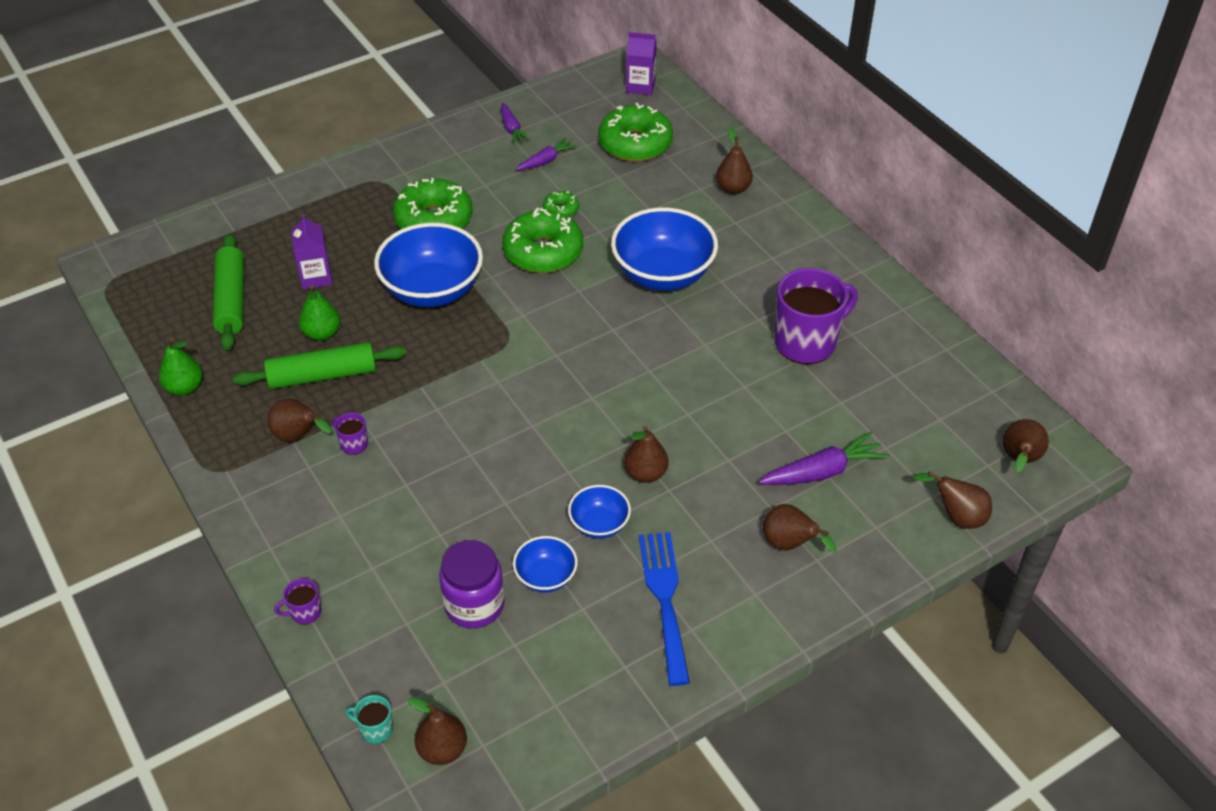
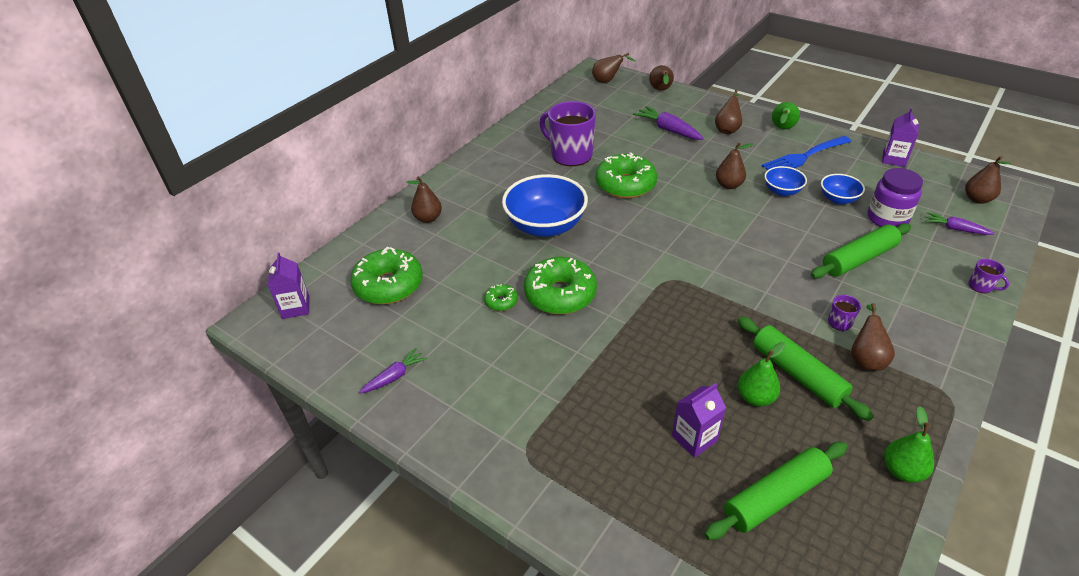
camera: 110 degrees left, 5 degrees down
turquoise mug [345,695,393,744] -> none
blue bowl [374,223,483,307] -> none
green donut [393,178,473,229] -> green donut moved to [595,152,657,198]
purple carrot [516,138,577,170] -> purple carrot moved to [925,212,994,235]
none -> green pear [772,102,800,129]
none -> green rolling pin [811,223,911,278]
none -> purple carton [882,108,919,167]

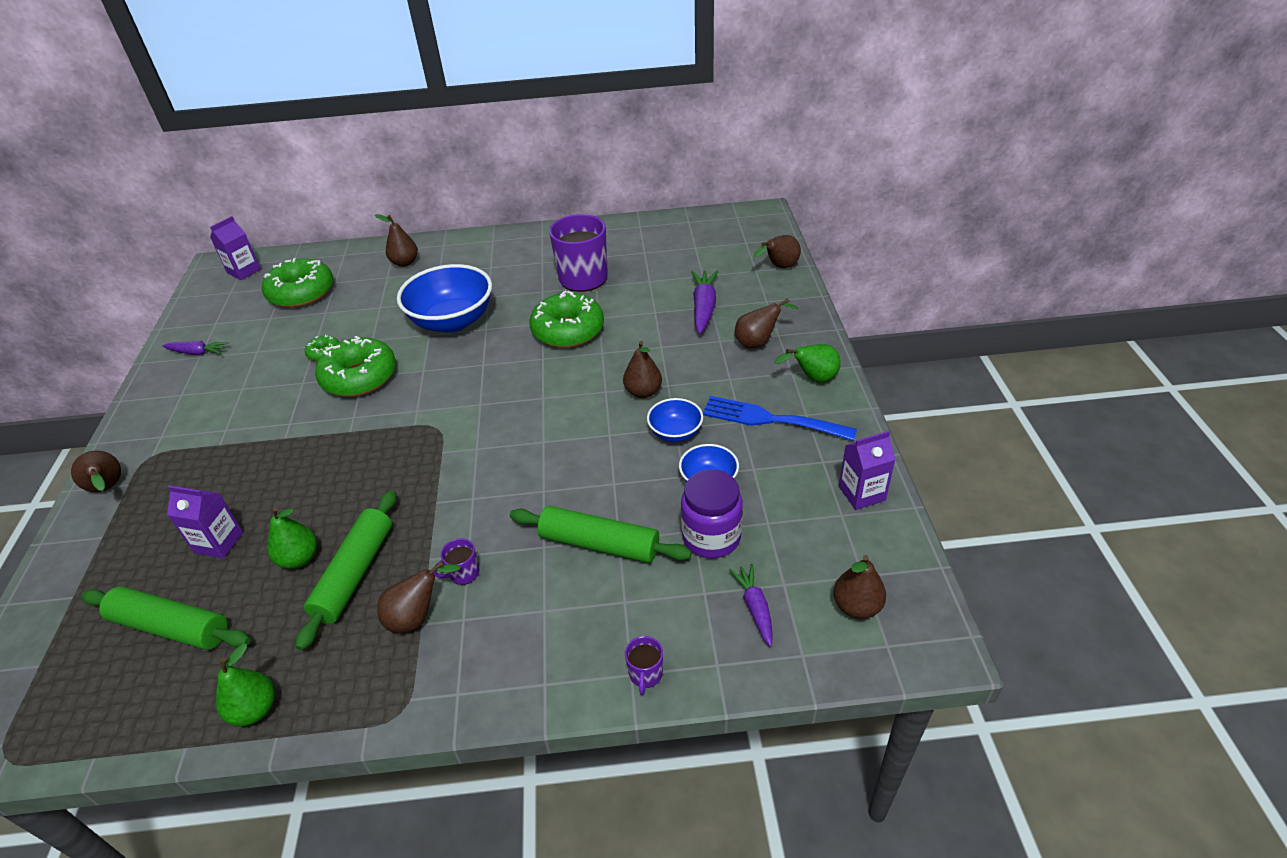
camera: 50 degrees right, 0 degrees up
brown pear [592,53,636,83] -> brown pear moved to [71,451,121,492]

